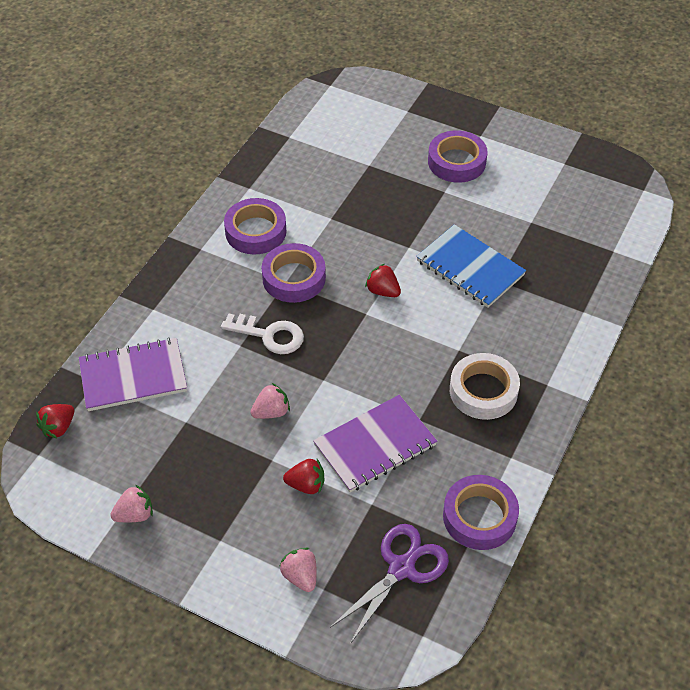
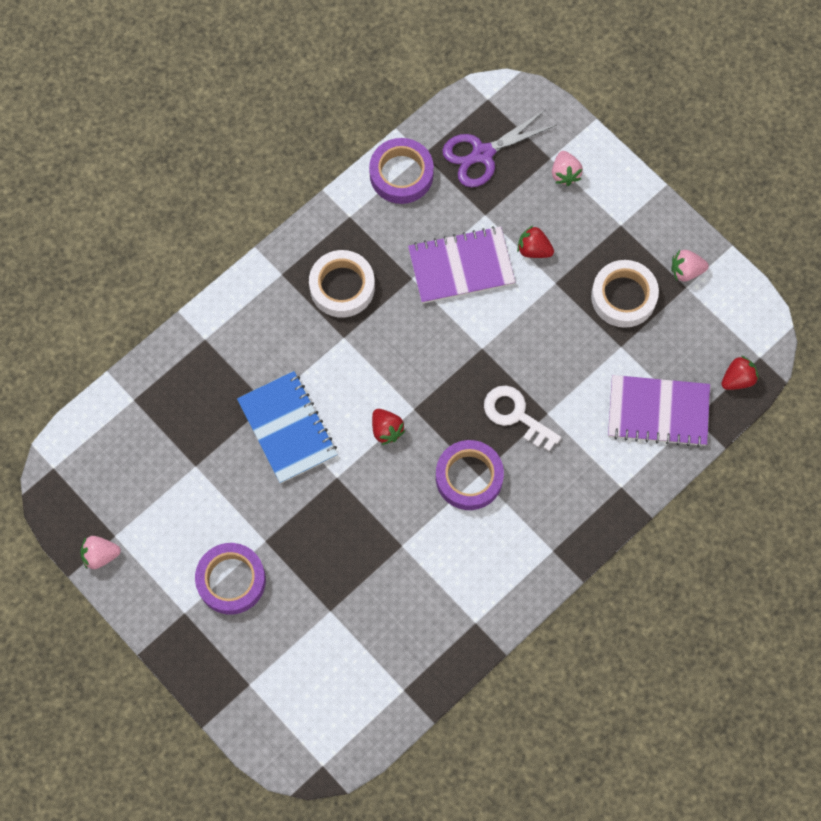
camera: 160 degrees left, 20 degrees up
purple tape [224,198,286,254] -> none
pink strawberry [250,383,290,419] -> pink strawberry moved to [80,536,121,569]
none -> white tape [591,260,659,328]

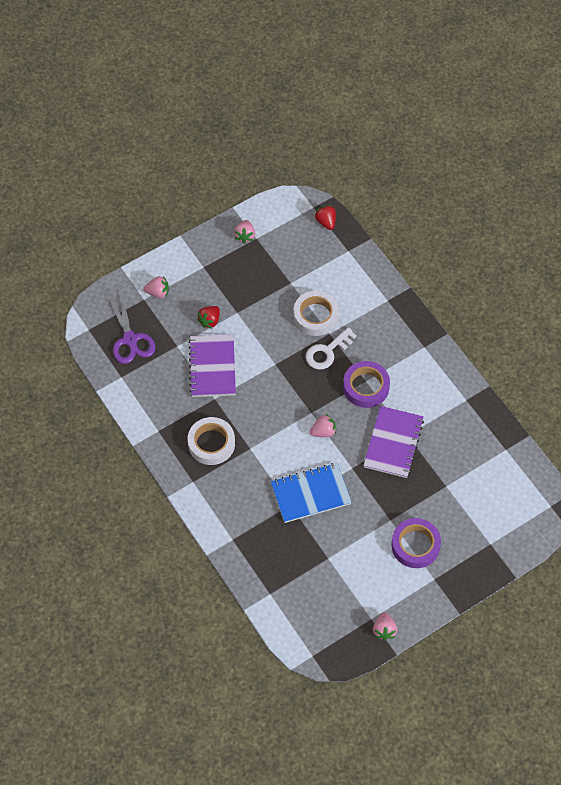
camera: 80 degrees left, 10 degrees down
purple tape [369,138,434,204] -> none
red strawberry [372,409,405,445] -> pink strawberry [310,414,336,437]
white tape [591,260,659,328] -> white tape moved to [293,291,339,336]
purple notebook [608,375,710,447] -> purple notebook moved to [363,406,424,478]

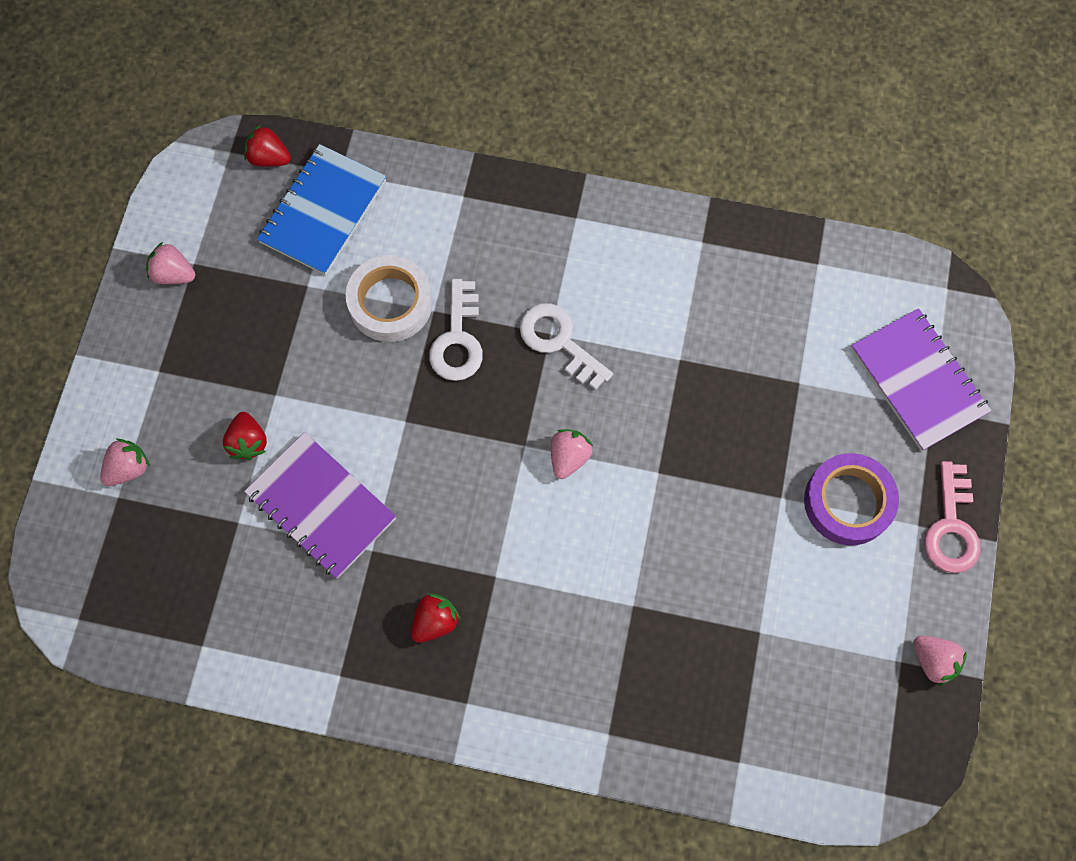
camera: 45 degrees left, 10 degrees up
purple scissors [107,293,155,364] -> none
white tape [188,417,235,465] -> red strawberry [411,594,460,643]
pink strawberry [234,220,255,244] -> pink strawberry turned 150 degrees clockwise [146,242,195,284]
blue notebook [271,463,352,523] -> blue notebook moved to [257,144,386,275]
purple tape [343,361,390,408] -> white key [520,304,613,390]
purple notebook [363,406,424,478] -> purple notebook moved to [851,308,991,451]
none -> pink key [924,461,981,573]

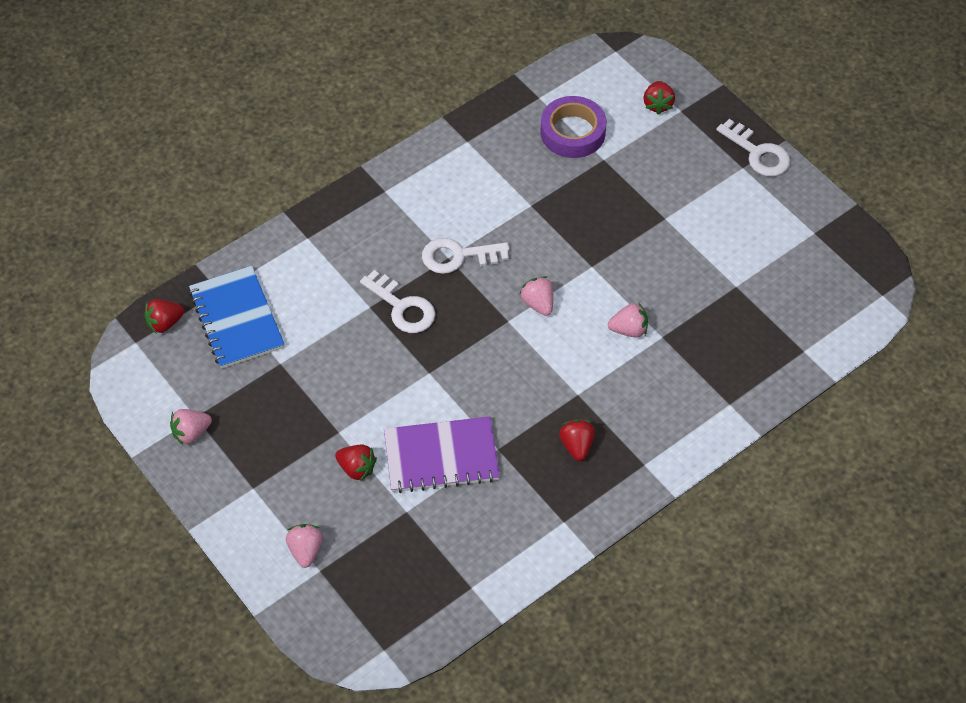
camera: 50 degrees left, 15 degrees down
white tape [346,255,433,342] -> none
purple tape [804,453,899,545] -> purple tape moved to [540,96,607,158]
purple notebook [851,308,991,451] -> red strawberry [643,81,675,115]
pink strawberry [913,635,967,686] -> pink strawberry moved to [608,302,648,337]
pink key [924,461,981,573] -> white key [716,119,790,177]

